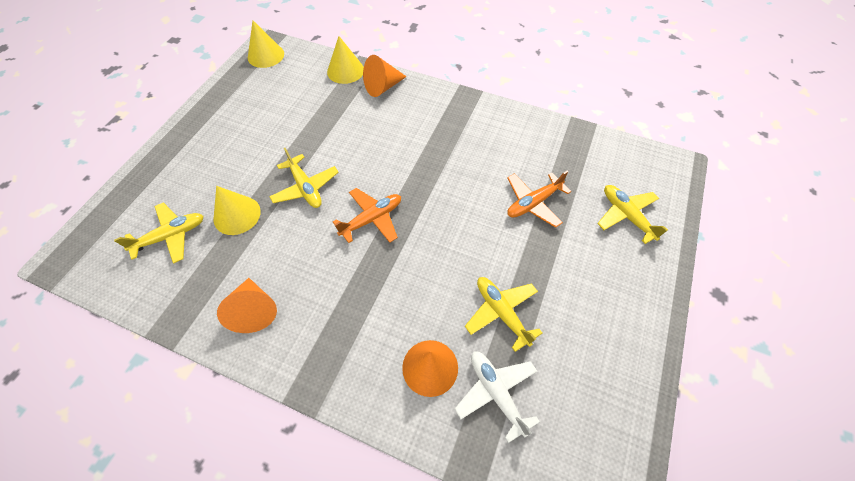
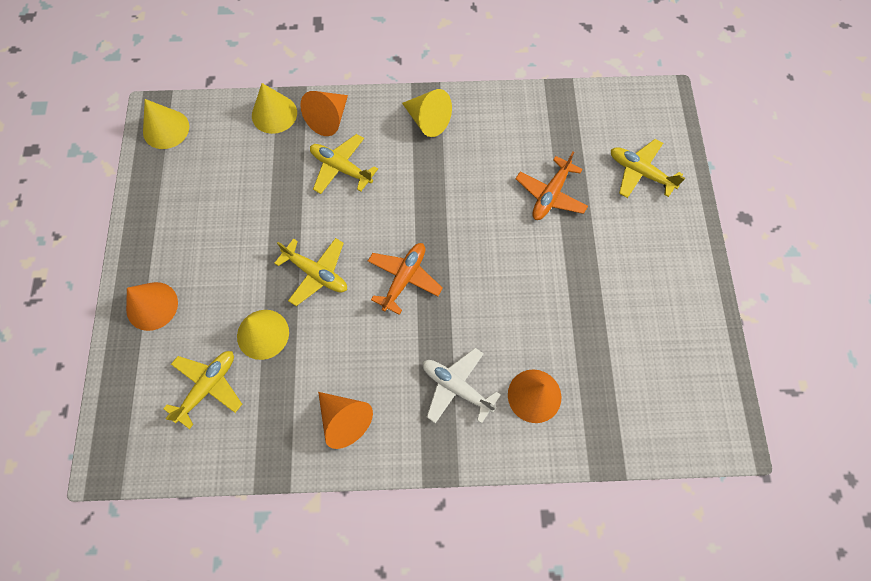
camera: 25 degrees left, 10 degrees up
white plane [455,351,540,443] -> white plane moved to [423,348,501,423]
yellow plane [465,277,542,352] -> yellow plane moved to [310,134,378,194]
none -> orange cone [126,282,178,331]
none -> yellow cone [402,89,452,137]

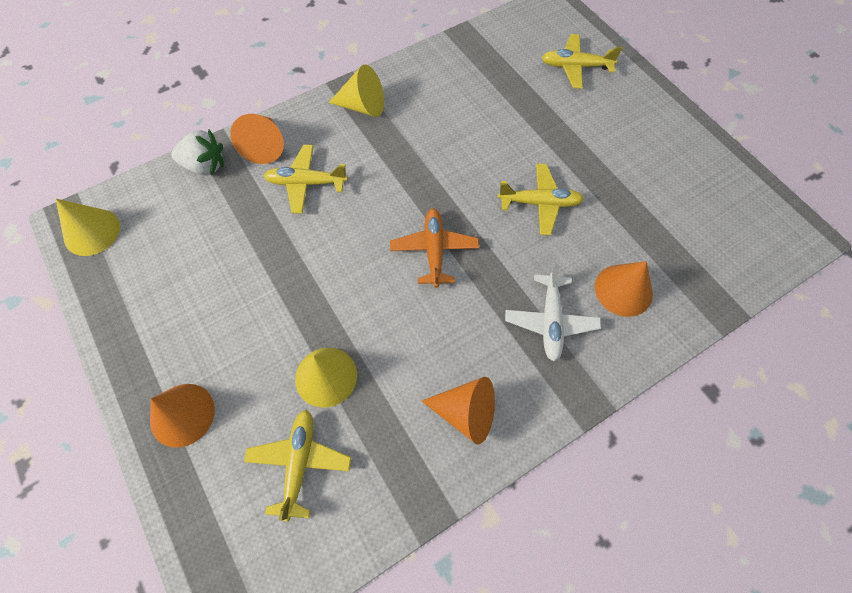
camera: 30 degrees left, 5 degrees down
yellow cone [252,83,297,134] -> white strawberry [171,130,224,176]
yellow plane [274,238,347,306] -> yellow plane moved to [498,164,584,235]
white plane [423,348,501,423] -> white plane turned 90 degrees counterclockwise [505,264,601,361]
orange plane [516,151,588,220] -> none

